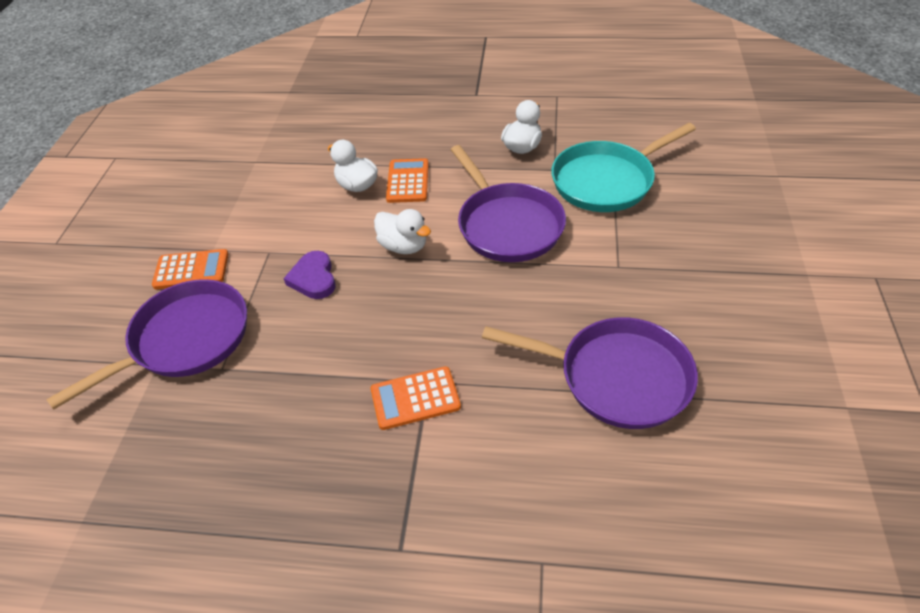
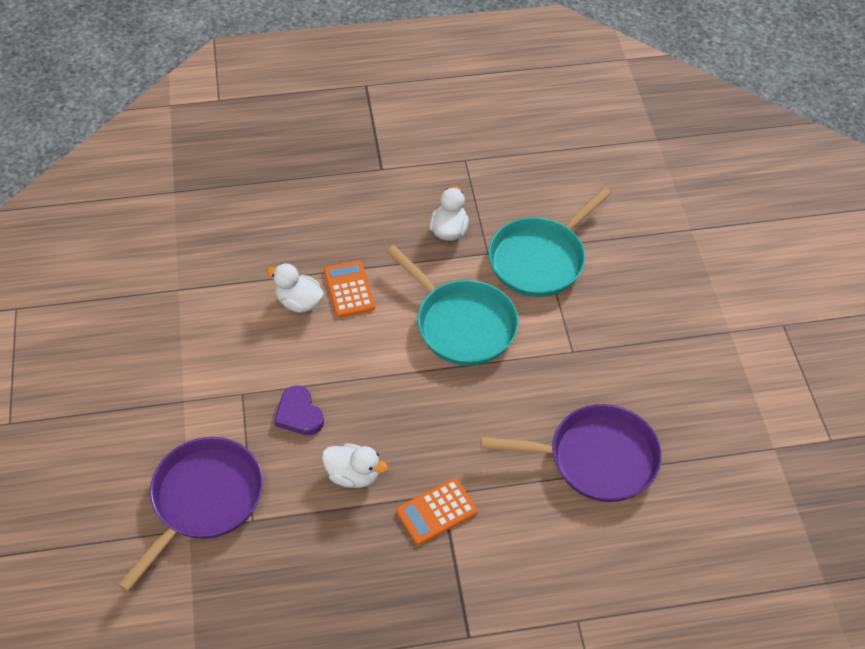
camera: 20 degrees left, 5 degrees up
orange calculator [152,249,228,289] -> none
white duck [374,209,431,254] -> white duck moved to [322,443,388,488]
purple pan [450,145,566,262] -> turquoise pan [386,245,519,366]

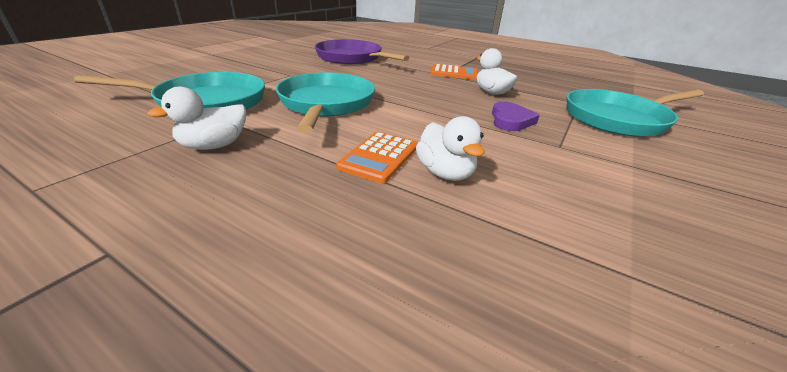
camera: 140 degrees left, 20 degrees down
purple pan [118,437,263,592] -> turquoise pan [567,89,704,137]

